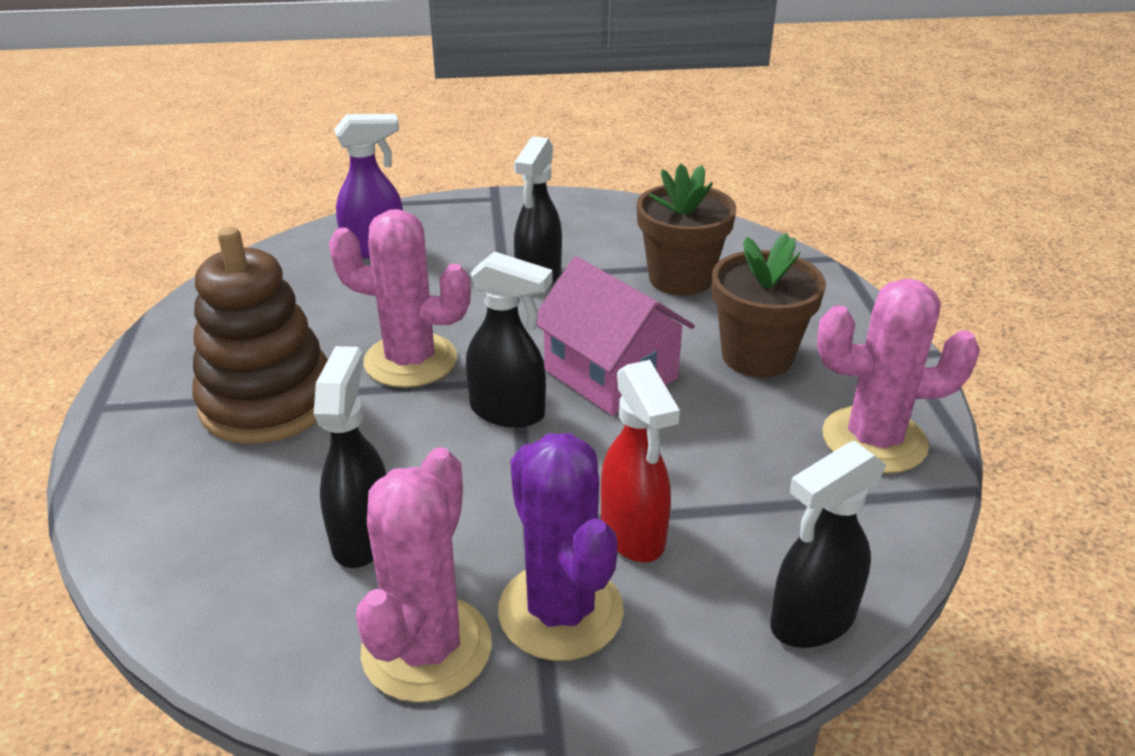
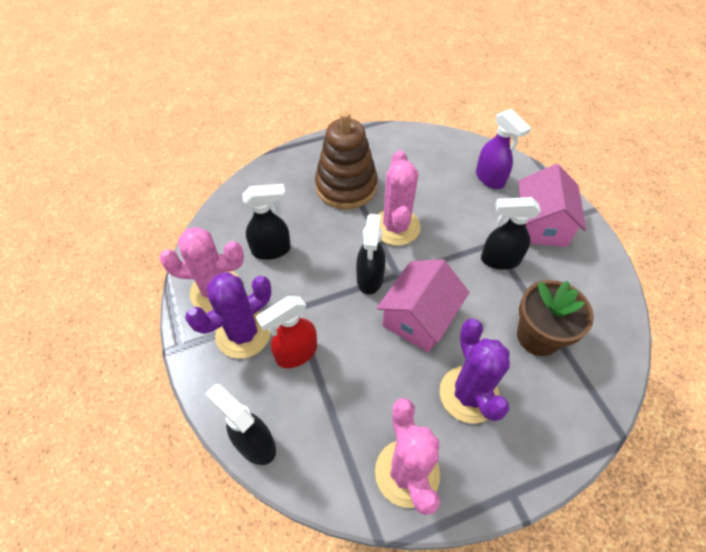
camera: 75 degrees right, 20 degrees up
brown flower pot [712,233,826,377] -> purple cactus [440,318,510,424]
none -> pink house [519,164,587,247]

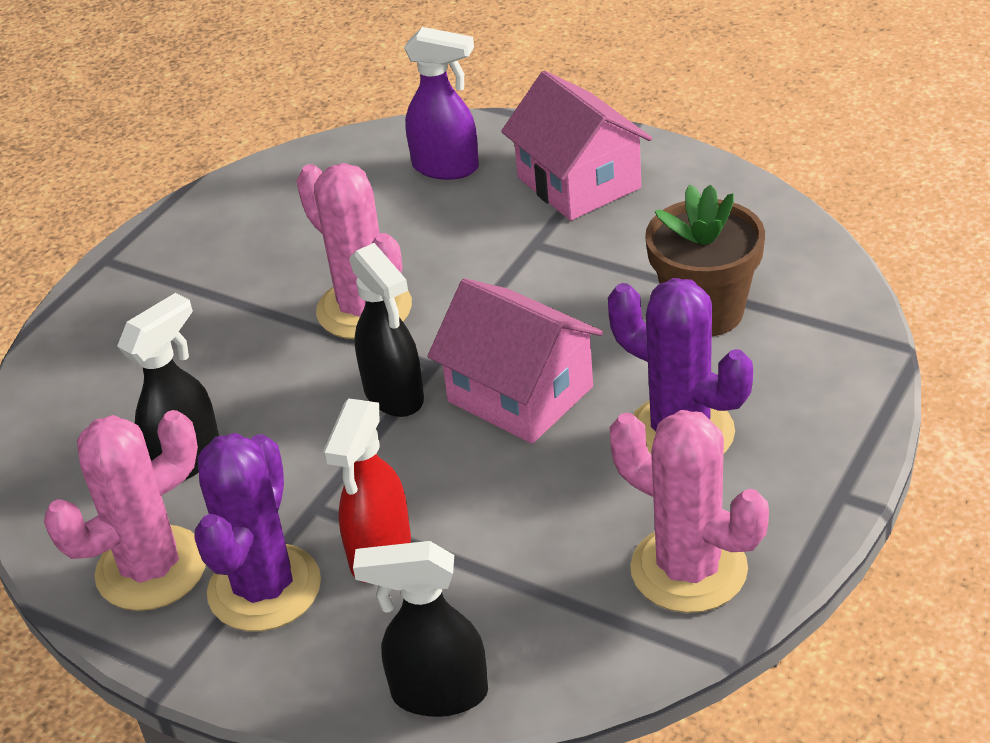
camera: 35 degrees left, 15 degrees down
brown stacking toy [315,111,378,209] -> none
pink house [377,259,470,352] -> pink house turned 45 degrees counterclockwise [427,278,603,444]
black spray bottle [481,197,541,270] -> none

